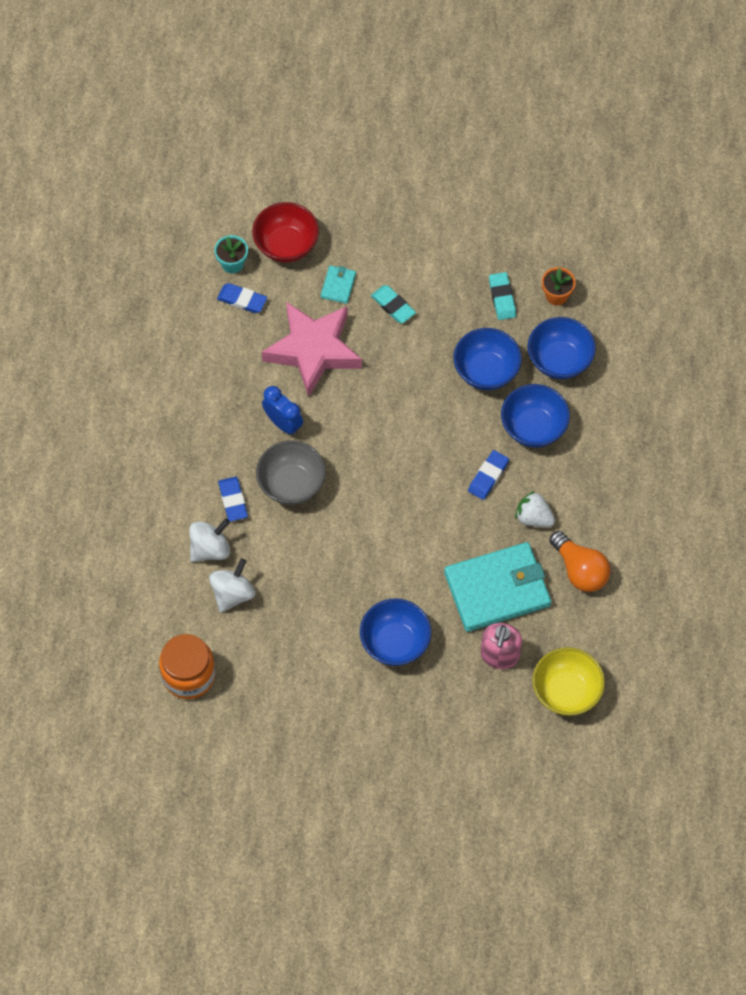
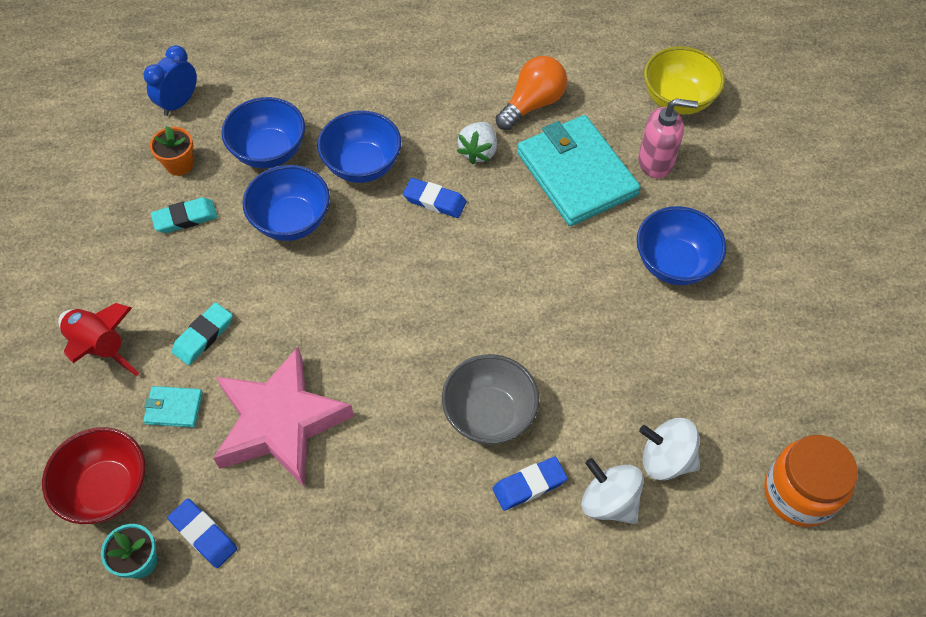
camera: 100 degrees left, 5 degrees down
blue eraser [217,283,267,313] -> blue eraser turned 60 degrees counterclockwise [168,499,237,568]
blue clock [262,386,303,435] -> blue clock moved to [144,45,197,116]
none -> red rocket [58,303,139,376]

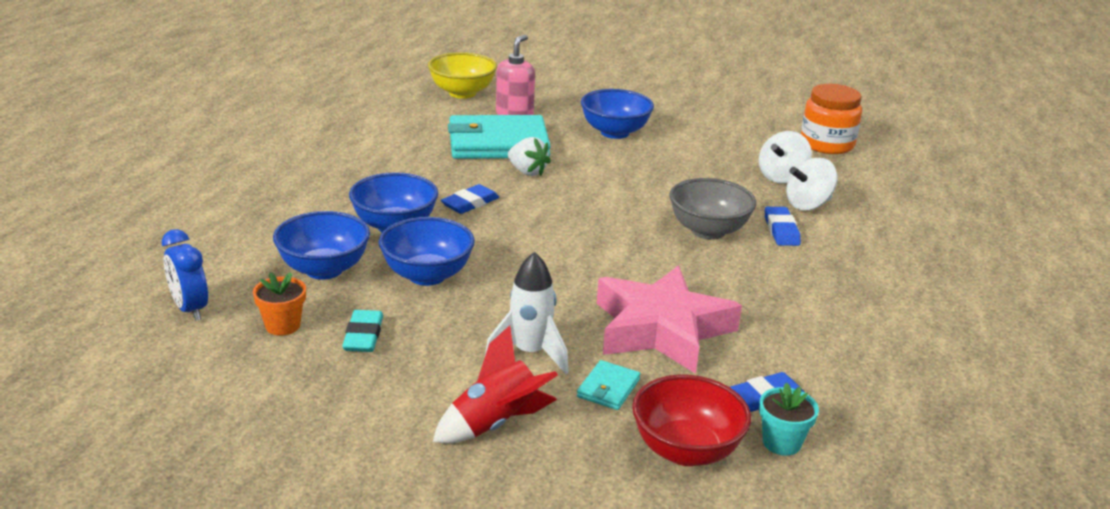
camera: 70 degrees left, 30 degrees down
turquoise eraser [172,303,233,365] -> white rocket [485,252,569,374]
white strawberry [457,122,497,164] -> white strawberry moved to [508,137,551,176]
orange light bulb [496,56,567,130] -> none

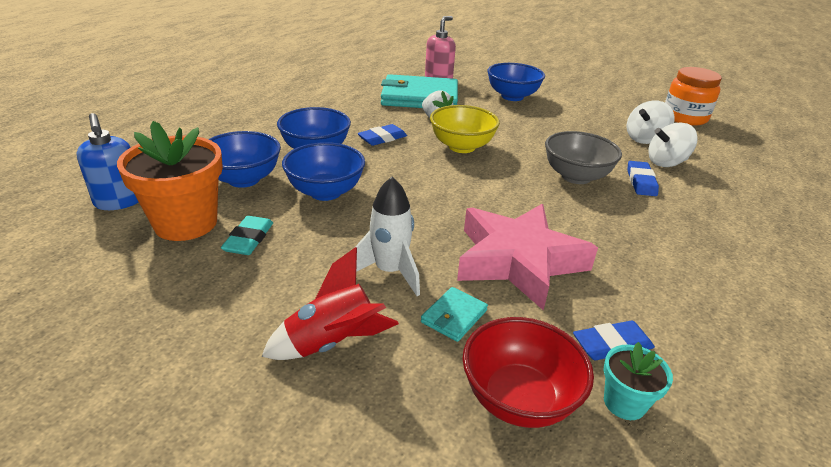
camera: 10 degrees right, 5 degrees up
blue clock [162,229,208,321] -> blue soap dispenser [76,113,138,210]
orange flower pot [253,272,306,336] -> orange flower pot [117,121,223,241], size x2.03
yellow bowl [428,52,497,99] -> yellow bowl moved to [430,105,500,153]

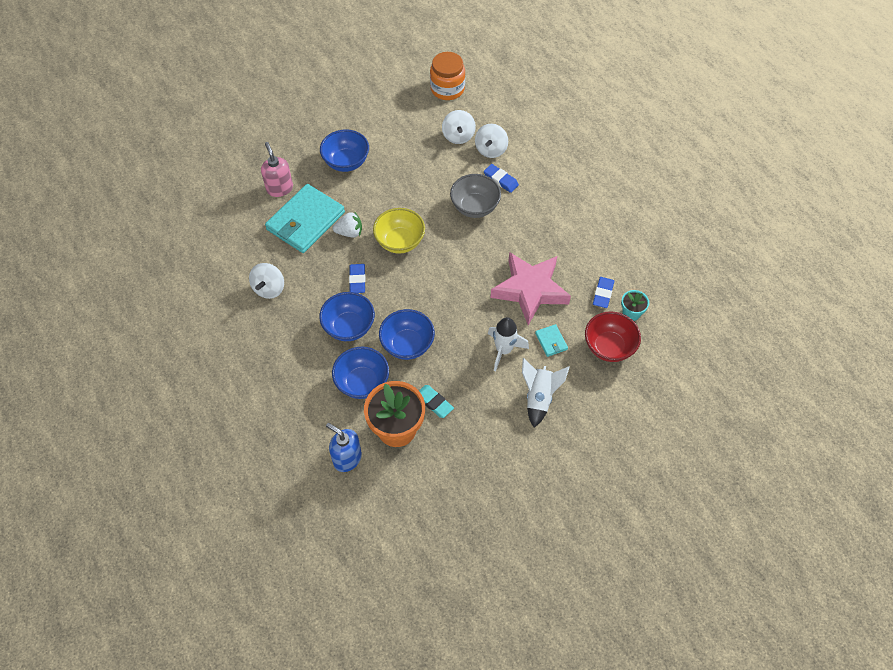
camera: 55 degrees left, 25 degrees up
blue soap dispenser [76,113,138,210] -> blue soap dispenser turned 150 degrees counterclockwise [326,423,362,472]
red rocket [261,247,399,360] -> white rocket [522,358,570,427]
none -> white spinning top [249,263,284,299]

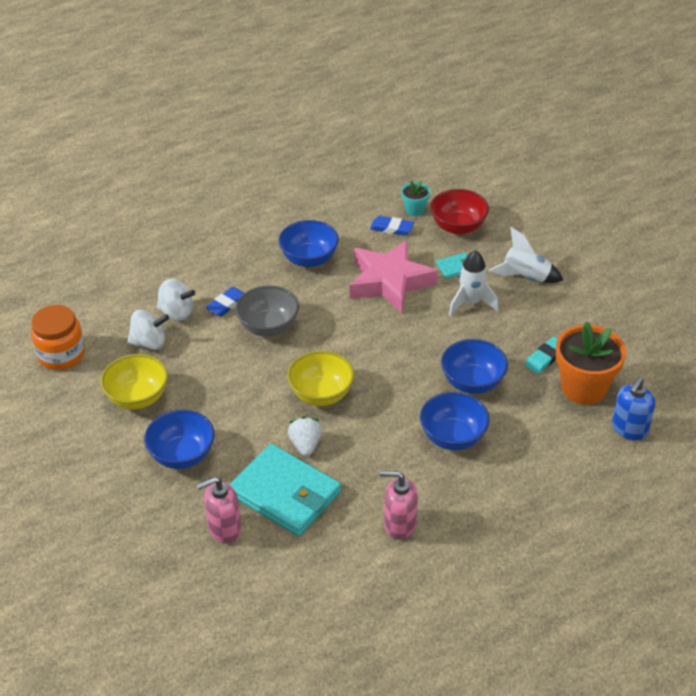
camera: 90 degrees left, 15 degrees down
white spinning top [249,263,284,299] -> pink soap dispenser [380,471,418,540]
blue bowl [332,347,389,399] -> blue bowl moved to [279,220,339,267]
blue eraser [349,264,366,293] -> none
none -> yellow bowl [100,354,168,409]

